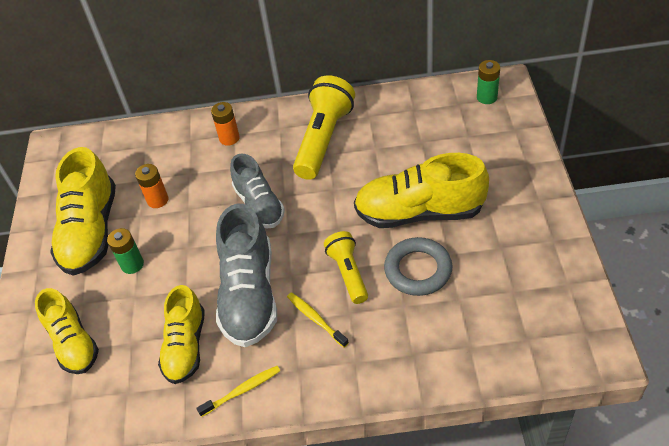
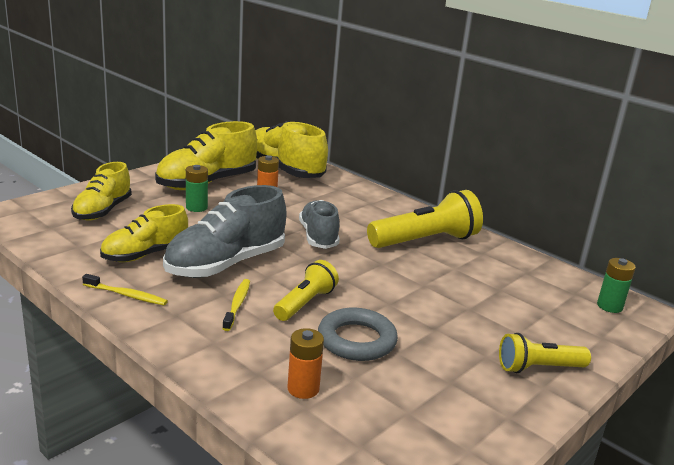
camera: 40 degrees right, 25 degrees down
orange battery [211,102,240,146] -> orange battery moved to [287,328,324,399]
grey shoe [230,154,285,229] -> grey shoe turned 150 degrees clockwise [299,200,340,249]
yellow shoe [354,153,489,228] -> yellow shoe moved to [255,121,328,178]
none -> yellow flashlight [499,333,591,373]

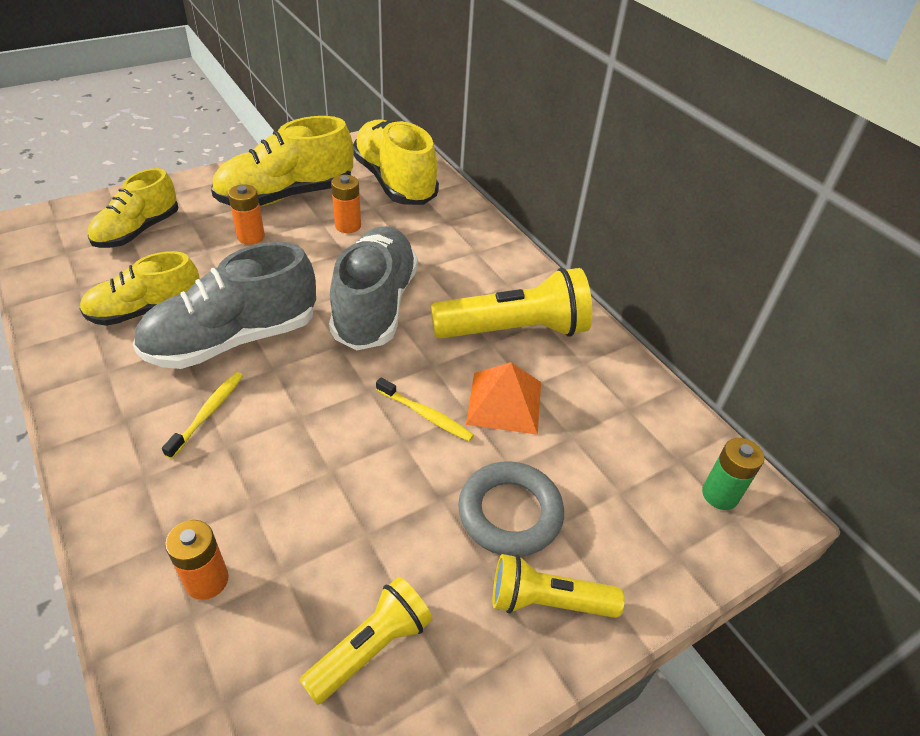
camera: 15 degrees right, 20 degrees up
yellow toothbrush [82,274,168,305] -> yellow toothbrush moved to [376,377,474,442]
green battery [186,165,208,212] -> orange battery [228,185,265,245]
yellow flashlight [273,260,339,321] -> yellow flashlight moved to [299,577,433,705]
grey shoe [299,200,340,249] -> grey shoe [329,226,418,350], size x1.53
grey ring [318,308,398,361] -> grey ring moved to [458,461,564,556]
none -> orange pyramid [466,362,541,435]

